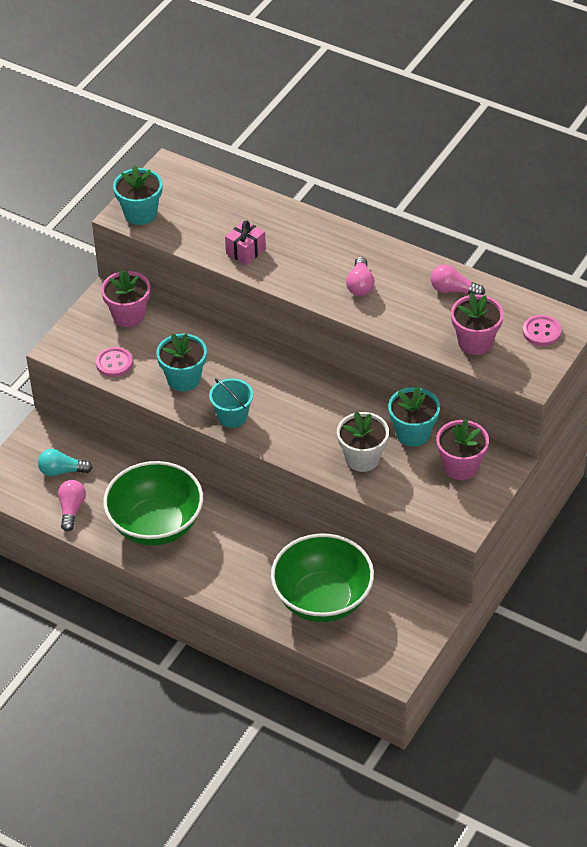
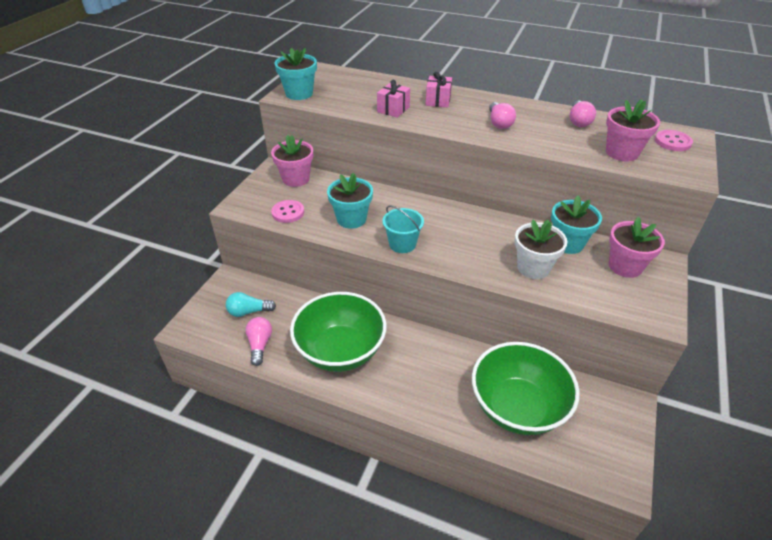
camera: 10 degrees left, 5 degrees down
pink light bulb [431,264,485,295] -> pink light bulb turned 90 degrees counterclockwise [570,100,596,127]
none -> pink gift [426,72,452,107]

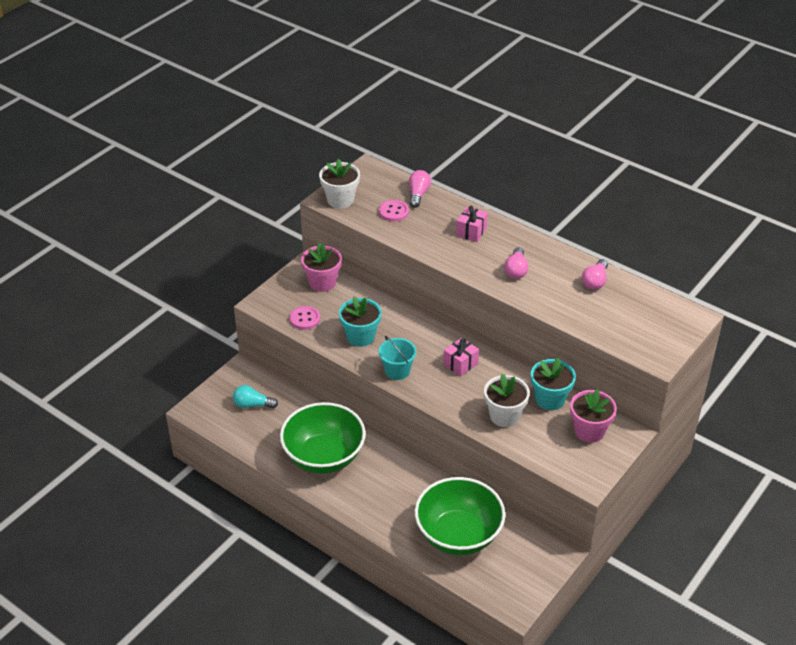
camera: 15 degrees right, 0 degrees up
pink light bulb [245,317,272,366] -> pink light bulb moved to [409,170,431,208]
turquoise flower pot [275,48,317,100] -> white flower pot [319,159,360,208]
pink gift [377,80,410,118] -> pink gift moved to [444,338,479,377]
pink flower pot [606,99,660,161] -> none
pink button [655,130,693,151] -> pink button moved to [379,200,409,222]

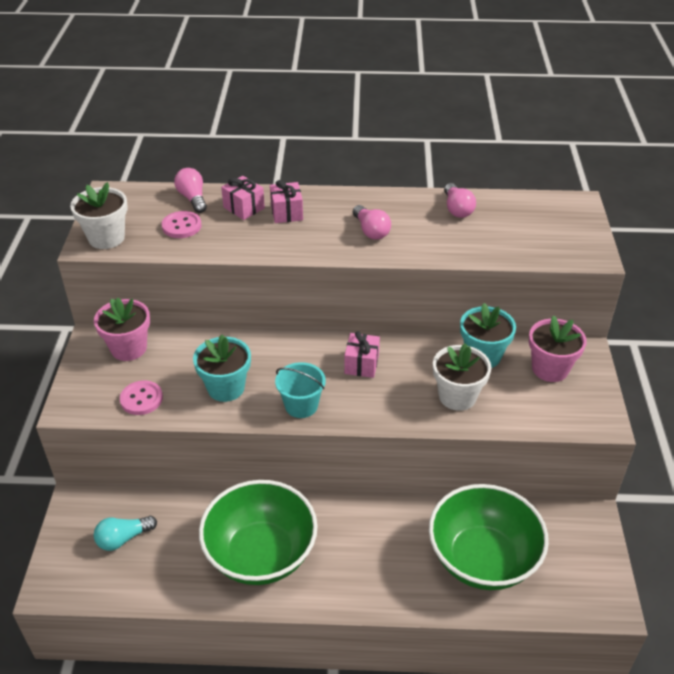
camera: 35 degrees left, 0 degrees up
none -> pink gift [221,176,265,220]

